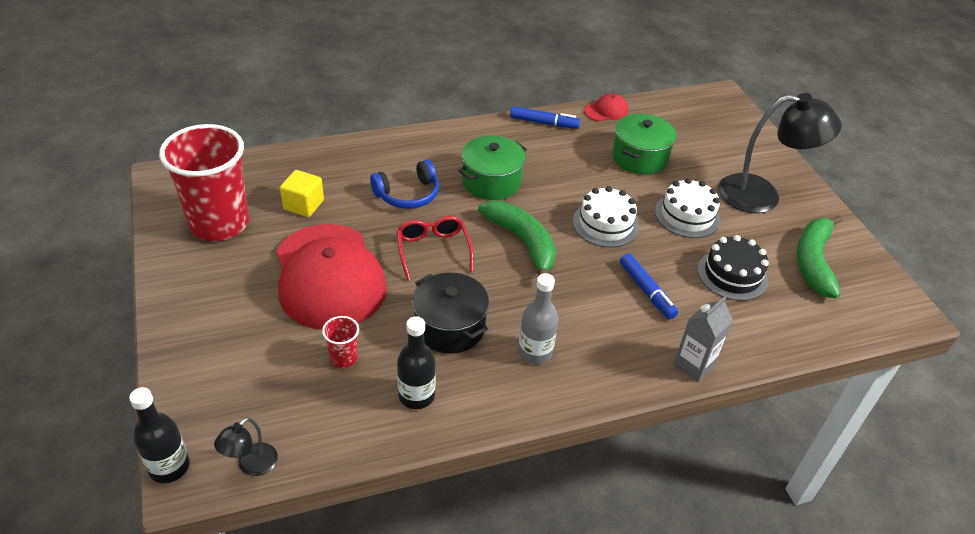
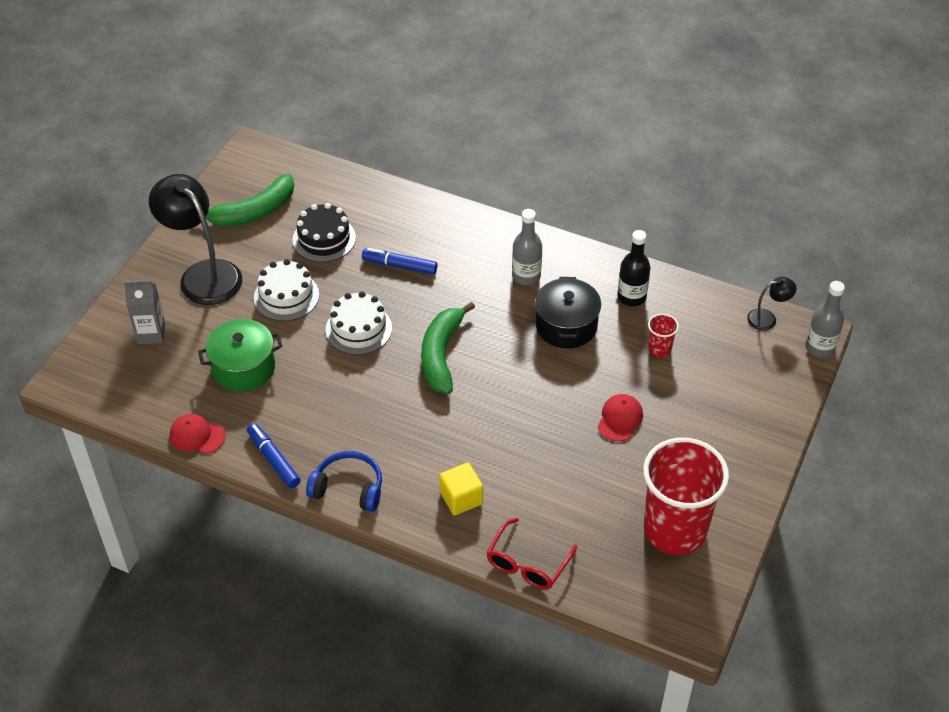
camera: 135 degrees left, 5 degrees up
black bottle [129,387,190,483] -> grey bottle [805,281,845,358]
red cap [276,224,387,330] -> red cap [598,394,643,441], size x0.41
yellow cube [280,170,324,217] -> yellow cube moved to [439,463,483,515]
blue headphones [370,159,439,209] -> blue headphones moved to [306,451,382,512]
red glasses [396,216,474,281] -> red glasses moved to [487,518,577,589]
green pot [458,135,527,200] -> none
blue marker [620,253,678,319] -> blue marker turned 90 degrees counterclockwise [362,248,437,275]
grey carton [674,296,733,382] -> grey carton moved to [124,280,165,344]

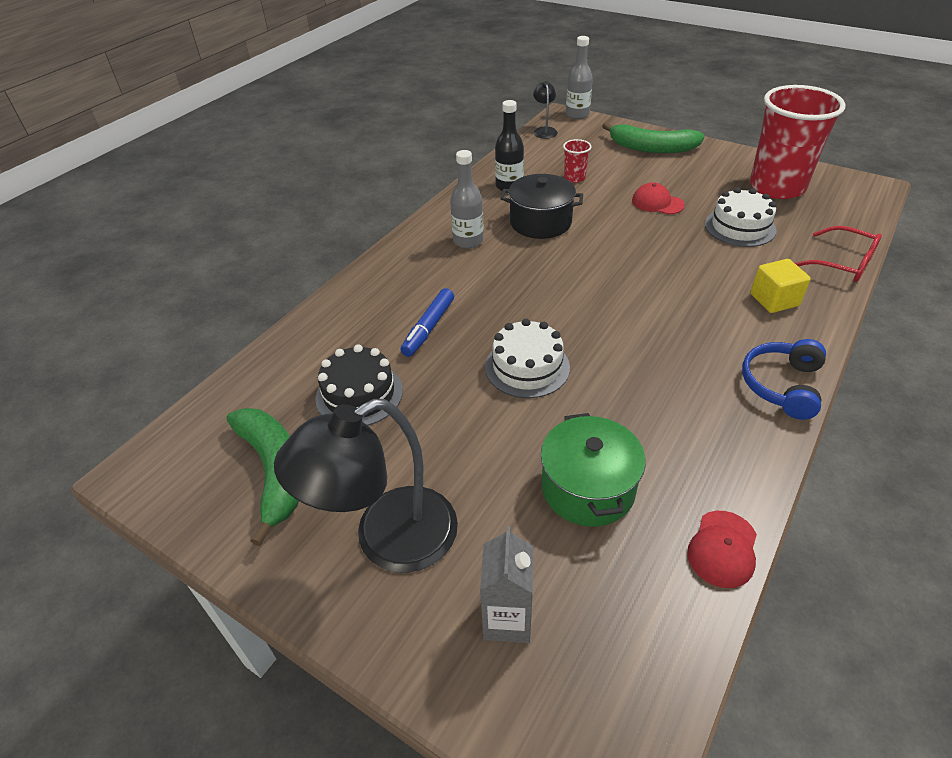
camera: 80 degrees left, 5 degrees down
blue marker [247,423,301,488] -> none
white cake [254,259,319,321] -> white cake moved to [705,188,777,247]
green banana [421,302,475,394] -> green banana moved to [602,122,705,153]

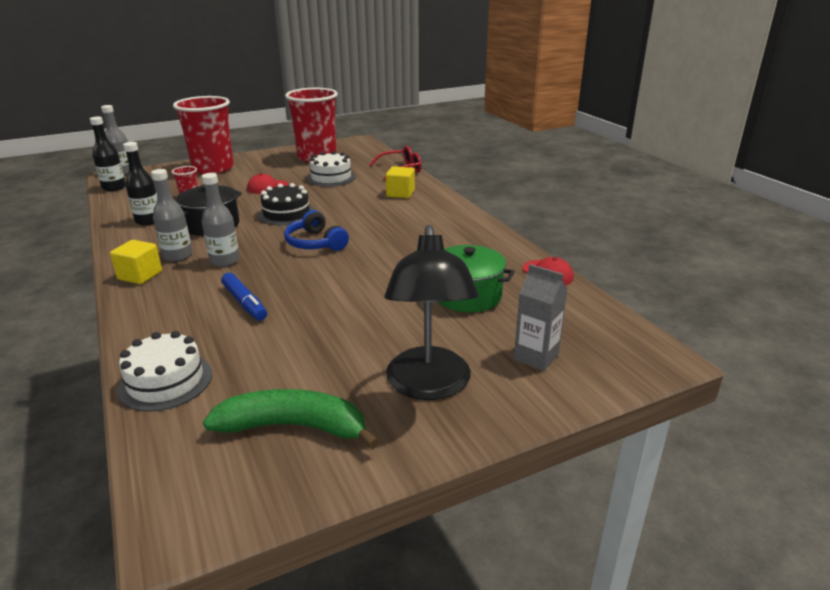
camera: 60 degrees left, 15 degrees down
black cake [315,344,403,426] -> black cake moved to [258,183,315,226]
white cake [485,319,570,398] -> white cake moved to [117,331,212,412]
black lamp [533,81,558,139] -> black bottle [90,116,126,191]
green banana [602,122,705,153] -> red cup [173,96,234,174]
blue headphones [742,339,826,420] -> blue headphones moved to [284,210,349,251]
none -> yellow cube [110,240,162,284]
none -> grey bottle [202,173,240,267]

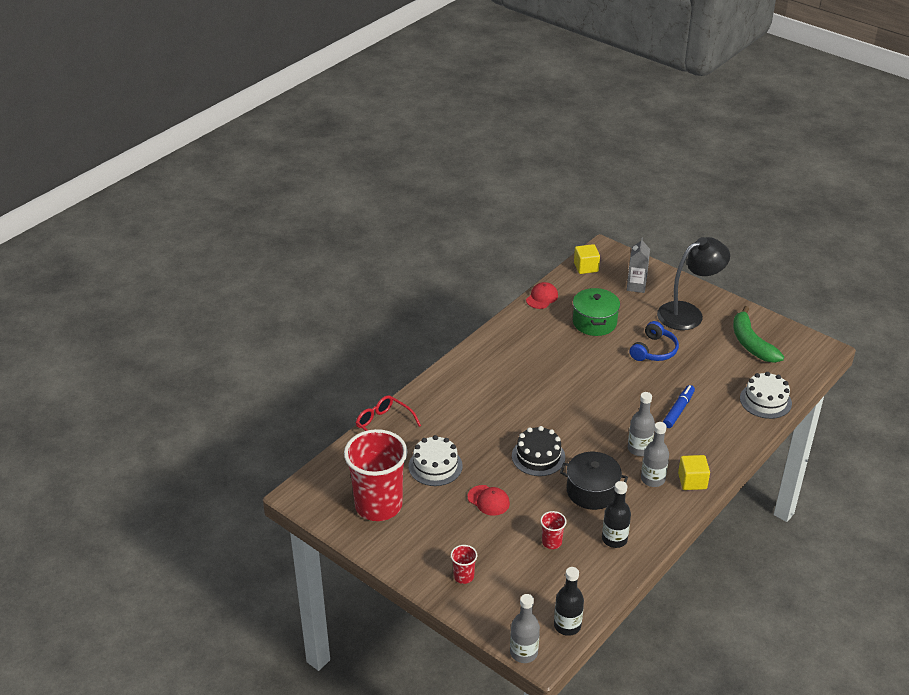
camera: 115 degrees left, 10 degrees up
red cup [173,96,234,174] -> red cup [451,545,477,584], size x0.41
blue headphones [284,210,349,251] -> blue headphones moved to [630,321,679,361]
yellow cube [386,166,415,198] -> yellow cube moved to [574,244,600,274]

